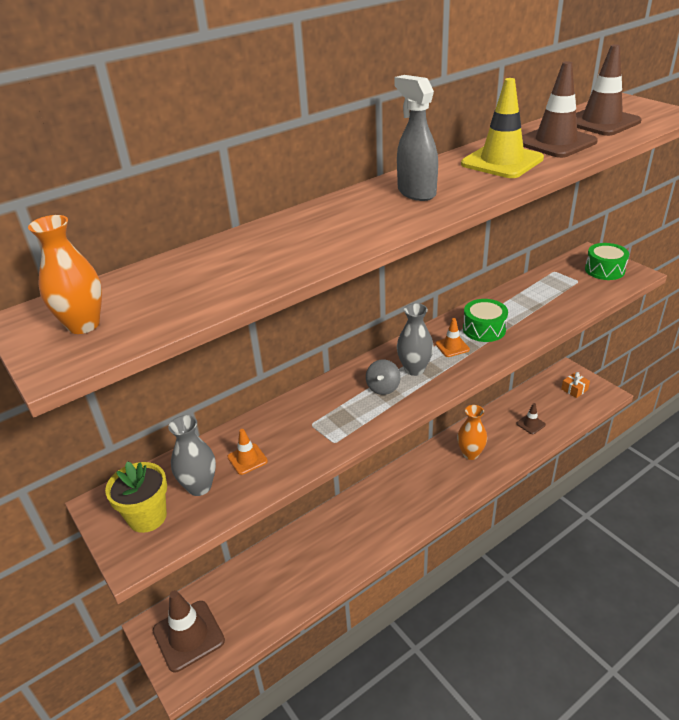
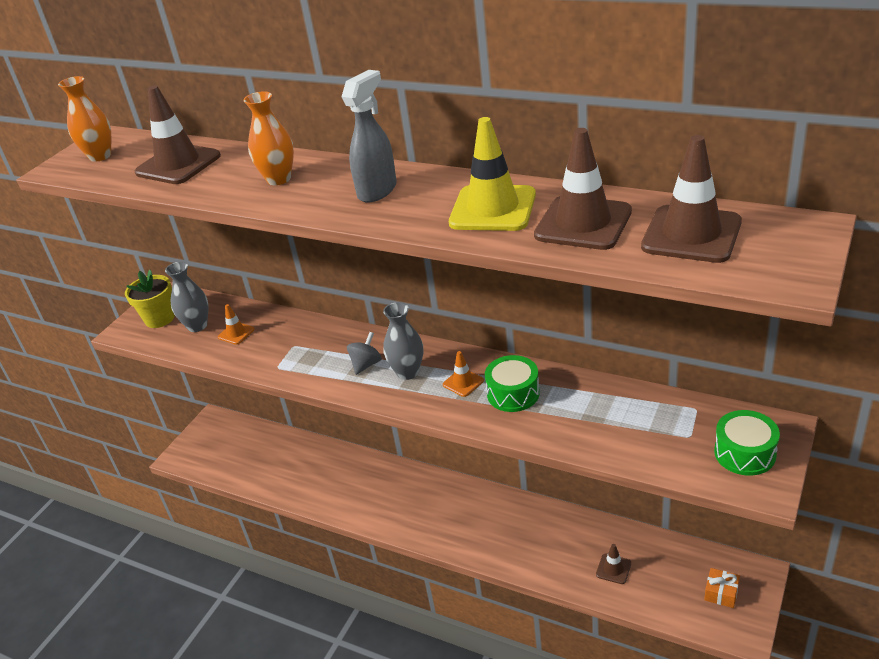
camera: 65 degrees right, 0 degrees up
brown traffic cone [153,590,225,672] -> brown traffic cone moved to [134,86,221,184]
grey spinning top [366,360,401,395] -> grey spinning top turned 135 degrees clockwise [347,332,382,375]
orange vase [457,405,487,460] -> orange vase moved to [243,91,294,185]

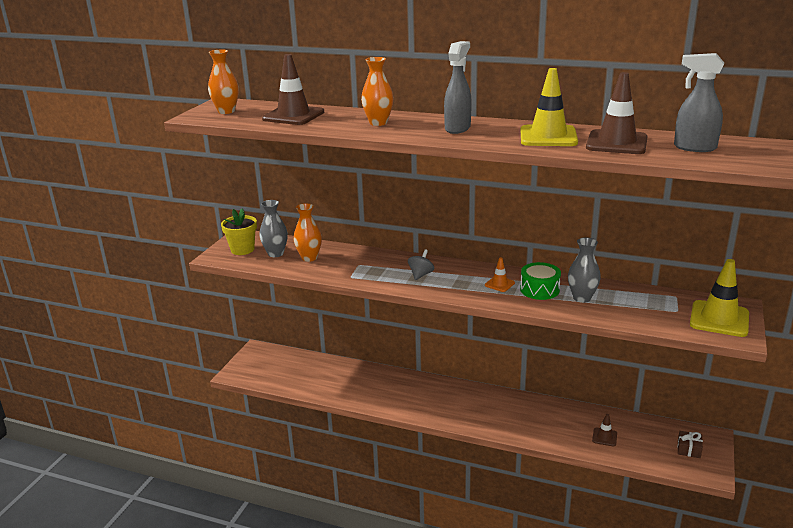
camera: 10 degrees left, 10 degrees down
orange traffic cone [218,304,254,345] -> orange vase [294,203,322,262]
grey vase [383,302,423,380] -> grey vase moved to [568,237,601,303]
brown traffic cone [641,135,742,263] -> grey spray bottle [674,53,724,152]
orange gift [704,568,740,608] -> brown gift [677,431,703,458]
green drum [714,410,780,476] -> yellow traffic cone [690,259,749,337]

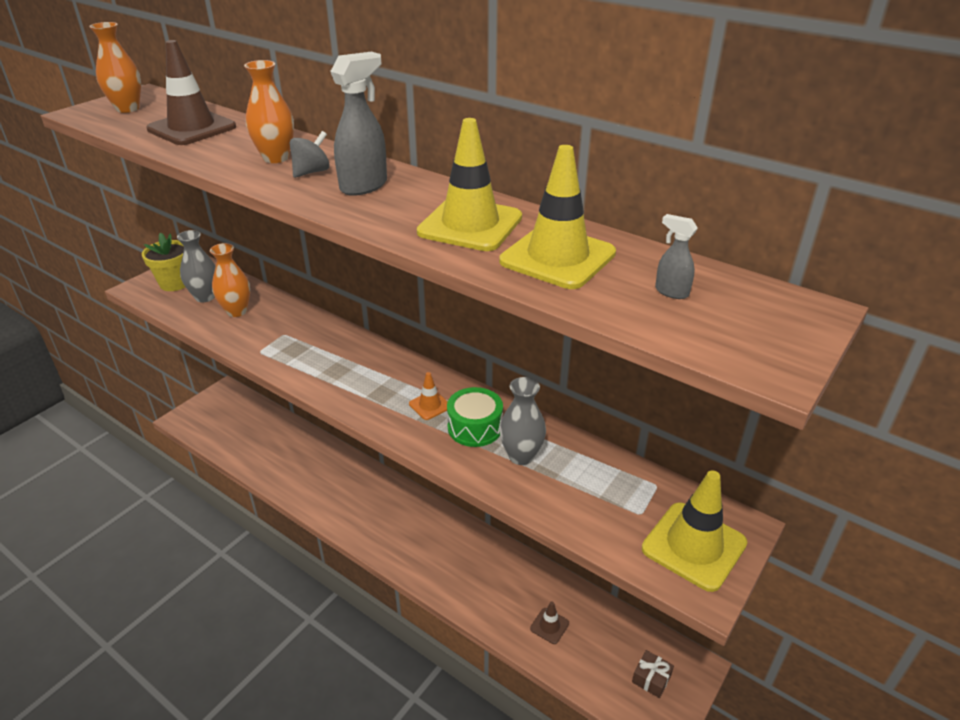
camera: 15 degrees right, 10 degrees up
grey spinning top [408,249,434,280] -> grey spinning top moved to [290,131,330,178]
brown traffic cone [586,72,648,154] -> yellow traffic cone [499,145,616,289]
grey spray bottle [674,53,724,152] -> grey spray bottle [655,214,698,299], size x0.51

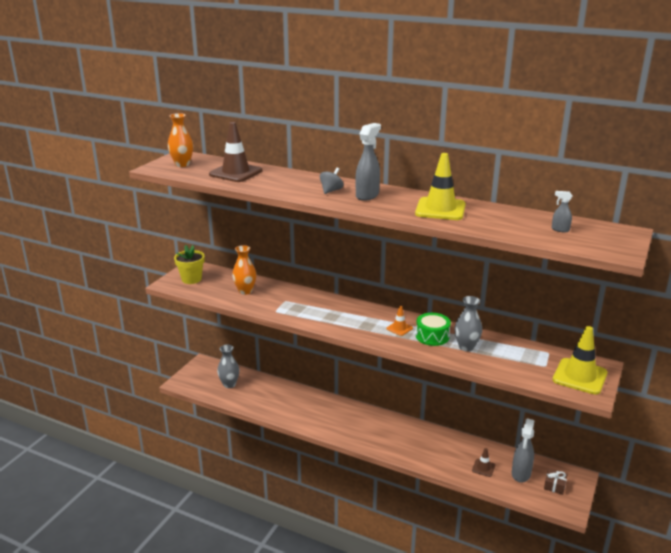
camera: 10 degrees left, 10 degrees down
grey vase [177,230,216,302] -> grey vase moved to [217,345,239,388]
orange vase [244,60,294,163] -> none
yellow traffic cone [499,145,616,289] -> none
none -> grey spray bottle [512,418,534,483]

